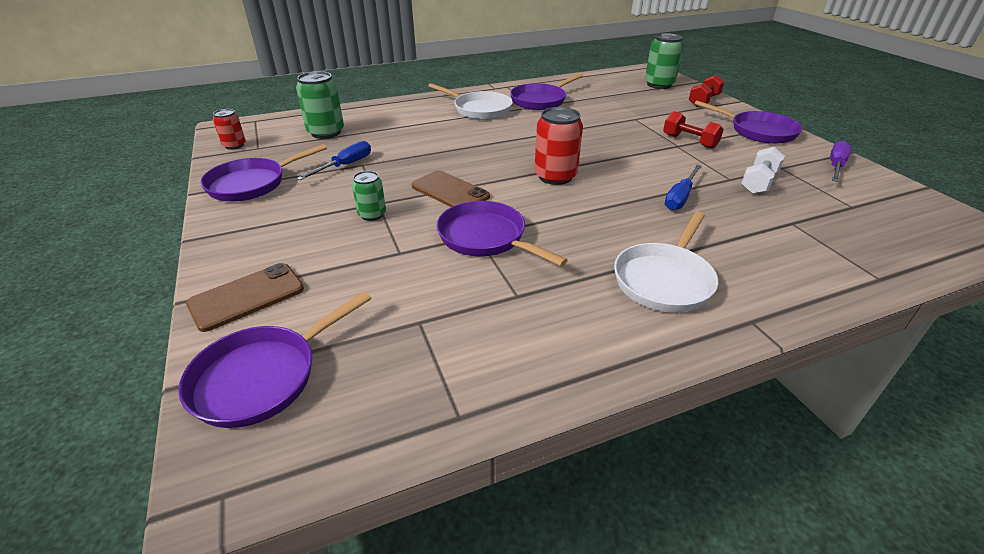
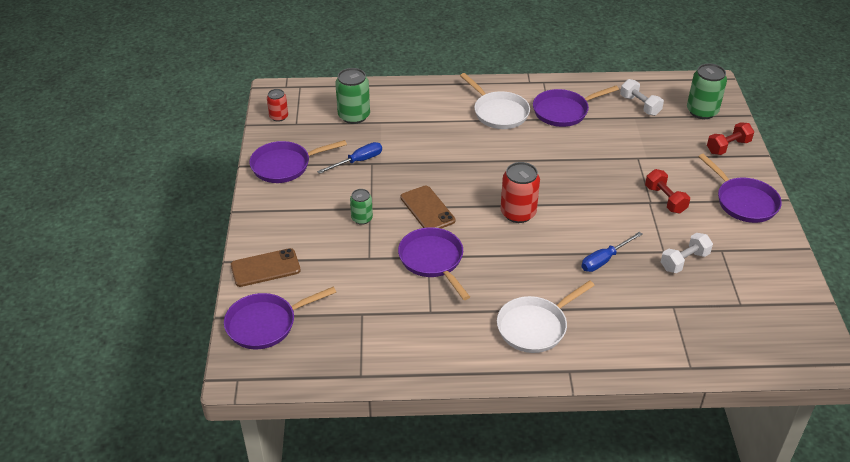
camera: 20 degrees right, 5 degrees up
purple screwdriver [830,141,851,182] -> none
none -> white dumbbell [620,79,664,116]

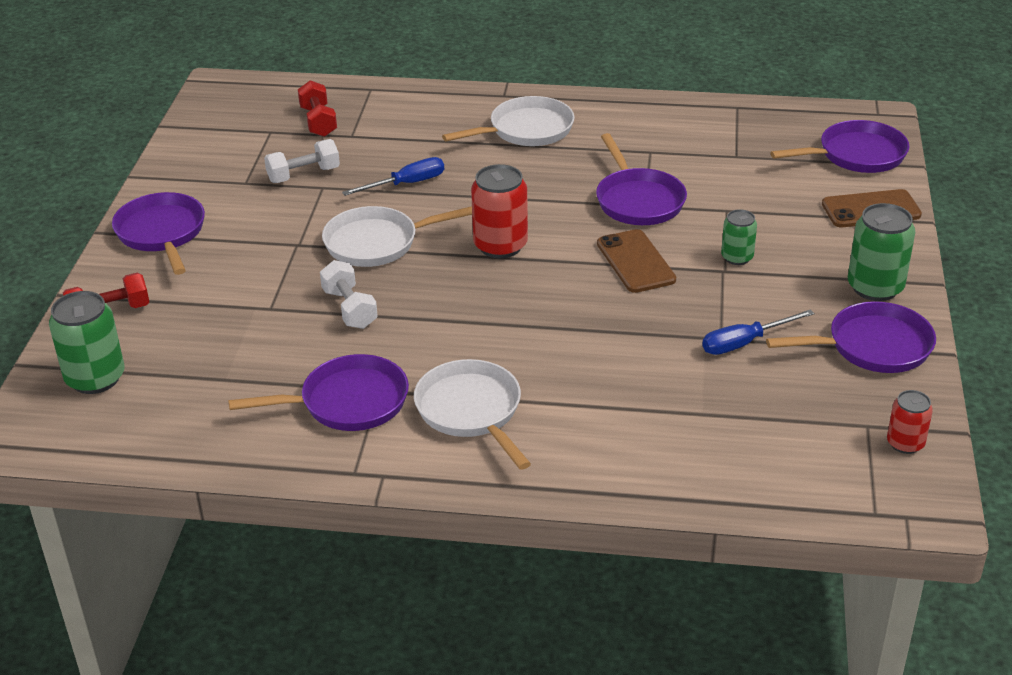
camera: 170 degrees left, 5 degrees down
green can [335,68,370,124] -> green can moved to [848,203,915,301]
white dumbbell [620,79,664,116] -> white dumbbell moved to [320,260,378,329]
red dumbbell [645,169,690,213] -> red dumbbell moved to [298,80,337,137]
none -> white pan [322,206,472,267]

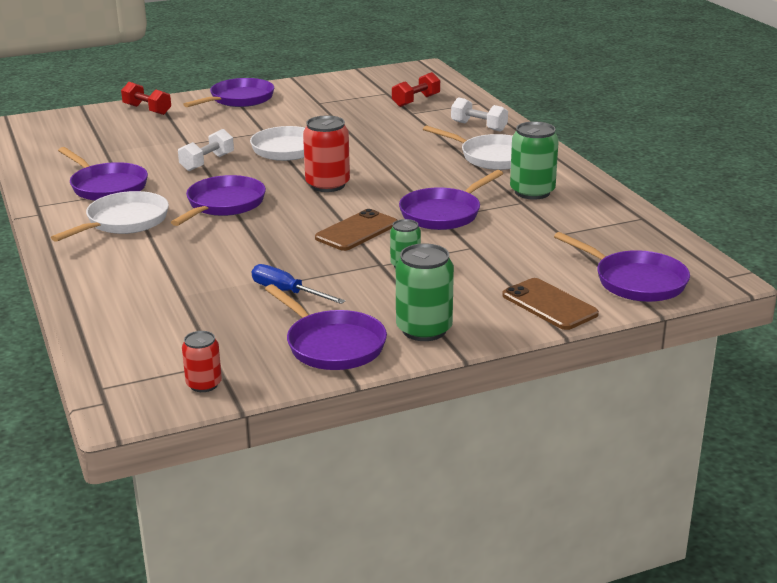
camera: 60 degrees right, 10 degrees down
green can [49,291,124,394] -> green can moved to [510,121,559,200]
white dumbbell [264,139,340,183] -> white dumbbell moved to [451,97,508,132]
blue screwdriver [342,157,444,196] -> none
none -> purple pan [171,175,266,226]

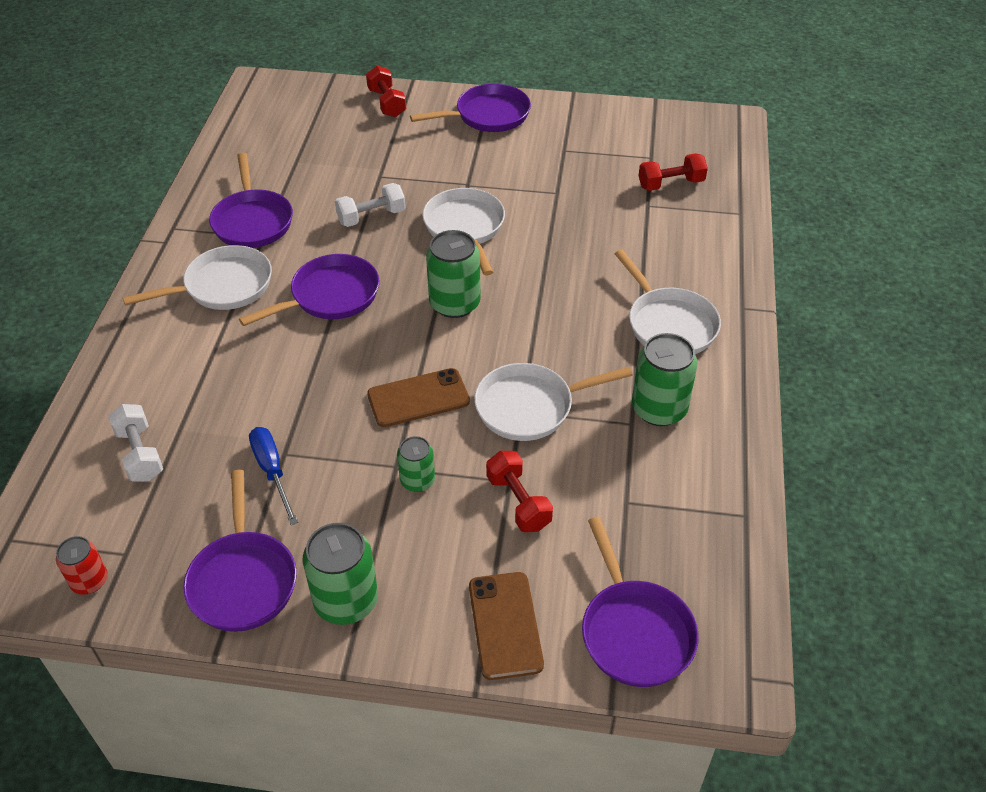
camera: 30 degrees right, 20 degrees up
red can [303,115,350,192] -> green can [426,230,481,318]
purple pan [399,170,503,230] -> white pan [474,363,633,441]
white dumbbell [451,97,508,132] -> white dumbbell moved to [108,404,163,481]
none -> red dumbbell [486,451,553,532]

